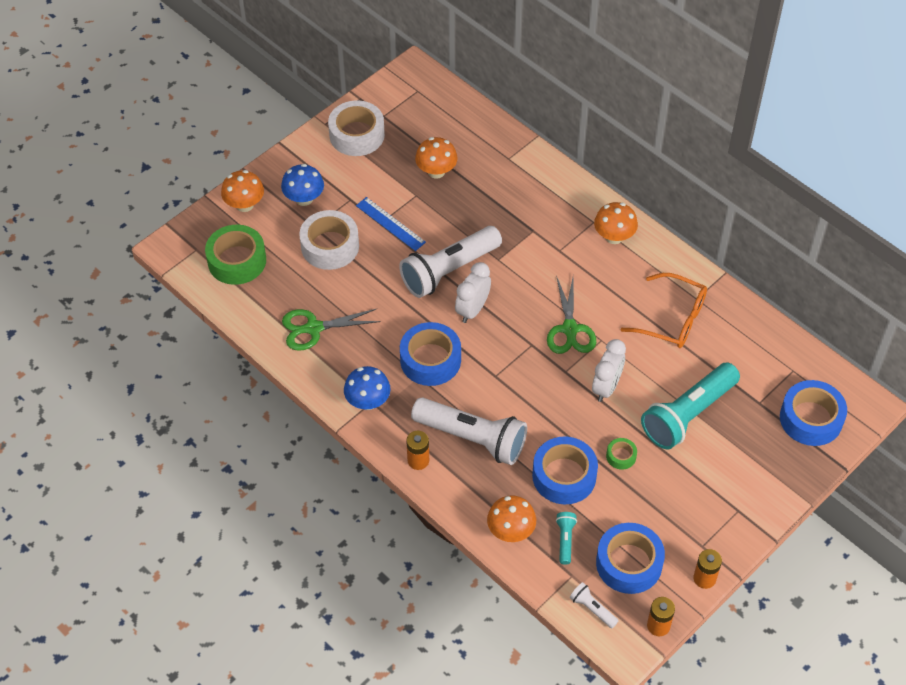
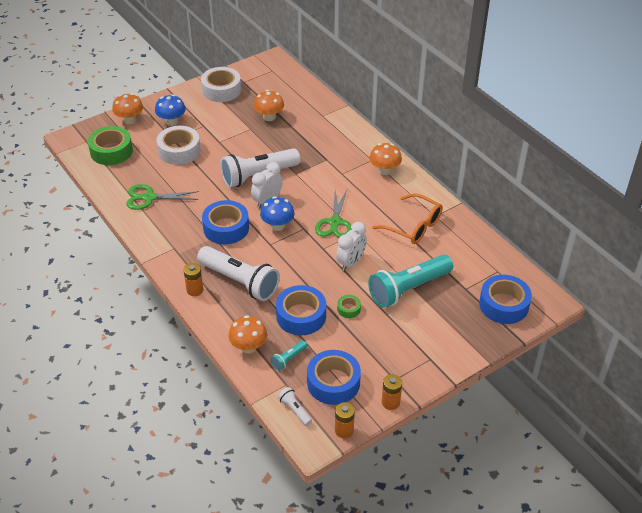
camera: 10 degrees right, 10 degrees down
blue mushroom [344,366,391,410] -> blue mushroom moved to [260,196,295,231]
blue ruler [356,197,426,251] -> none
turquoise flashlight [556,512,577,565] -> turquoise flashlight turned 150 degrees counterclockwise [271,341,307,371]

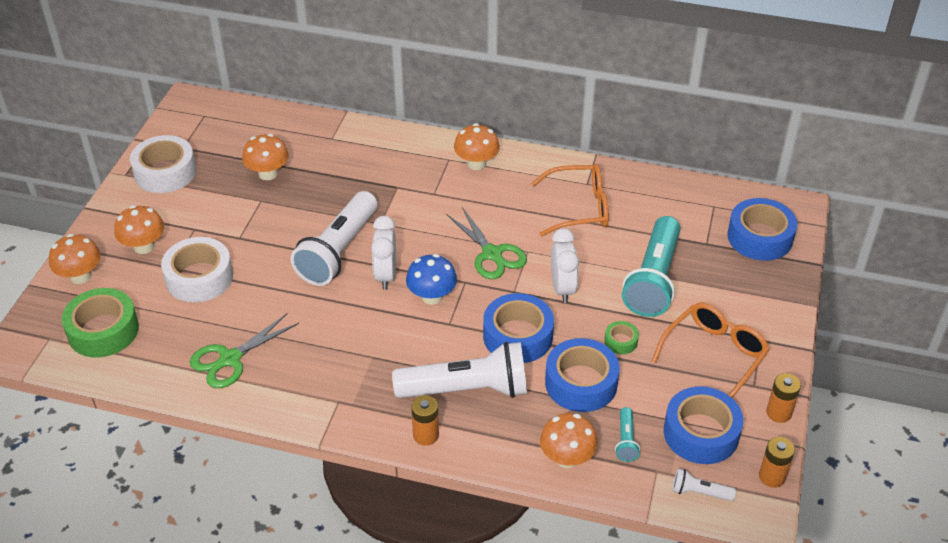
camera: 40 degrees left, 0 degrees up
blue mushroom [155,94,186,126] -> orange mushroom [114,205,164,254]
blue tape [202,200,249,244] -> blue tape moved to [483,293,554,363]
none -> orange glasses [652,303,770,398]

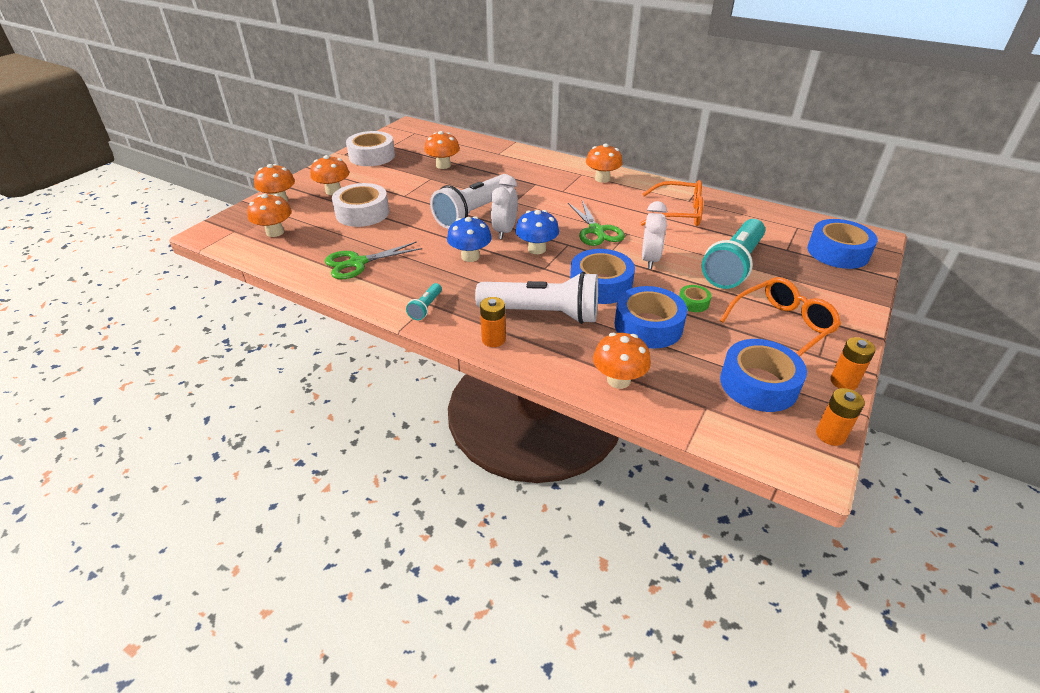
camera: 15 degrees right, 5 degrees down
green tape [62,288,139,358] -> orange mushroom [247,194,292,237]
turquoise flashlight [615,407,640,462] -> turquoise flashlight moved to [406,283,442,320]
white flashlight [672,468,736,501] -> none
none -> blue mushroom [447,216,492,262]

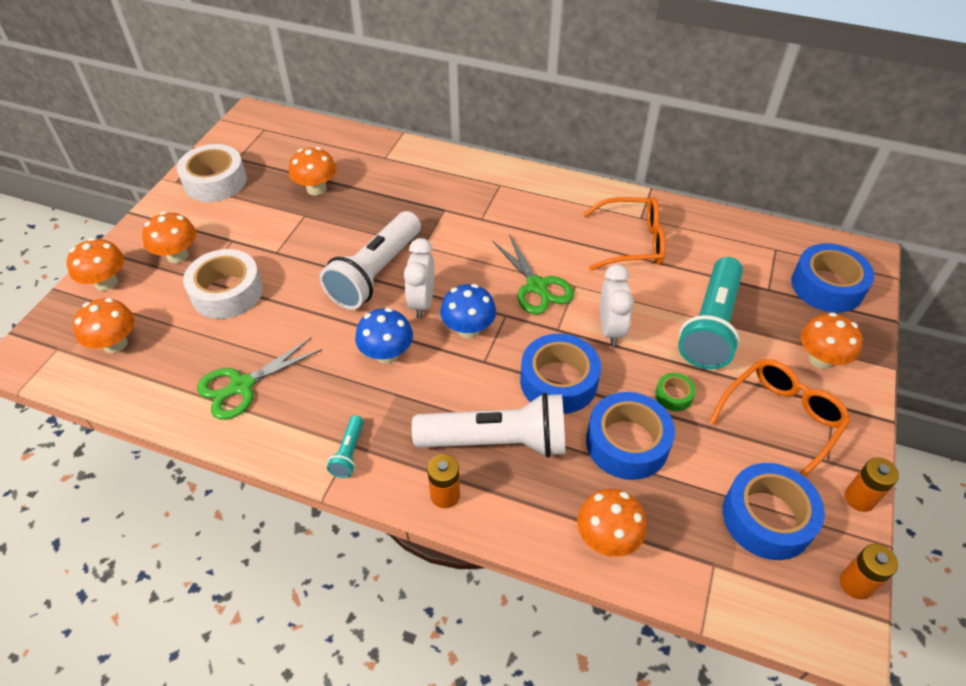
camera: 10 degrees left, 10 degrees up
orange mushroom [586,144,623,183] -> orange mushroom moved to [801,312,863,369]

